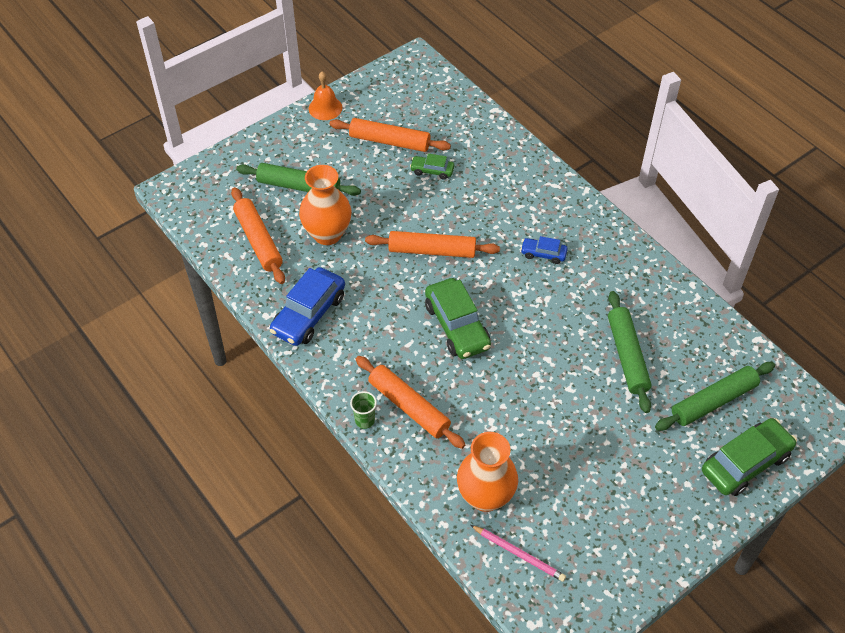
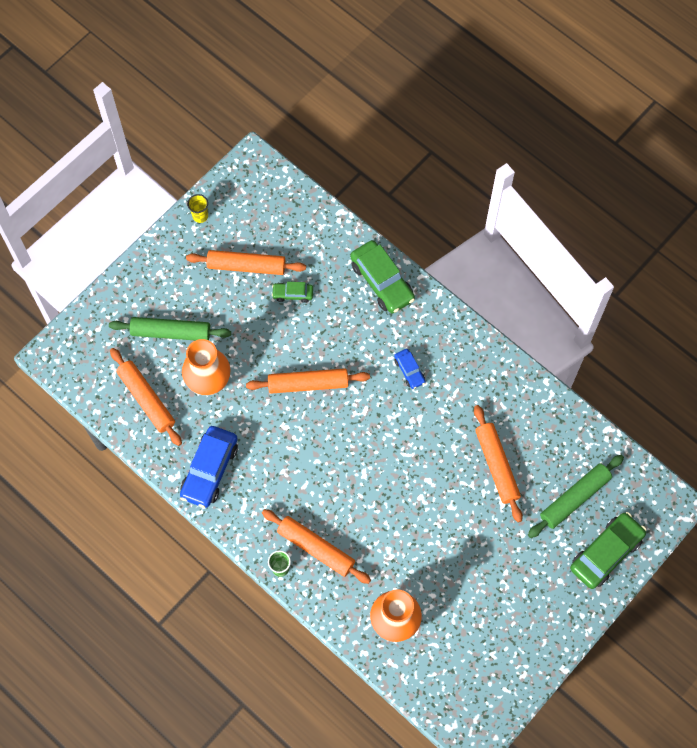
camera: 10 degrees left, 15 degrees up
orange bell [309,72,343,120] -> none
green car [425,278,491,359] -> green car moved to [350,240,415,314]
pink pencil [471,525,566,582] -> none
blue car [521,236,568,264] -> blue car turned 120 degrees counterclockwise [394,349,426,389]
green rolling pin [608,291,652,413] -> orange rolling pin [474,405,523,523]
none -> yellow cup [187,194,208,223]

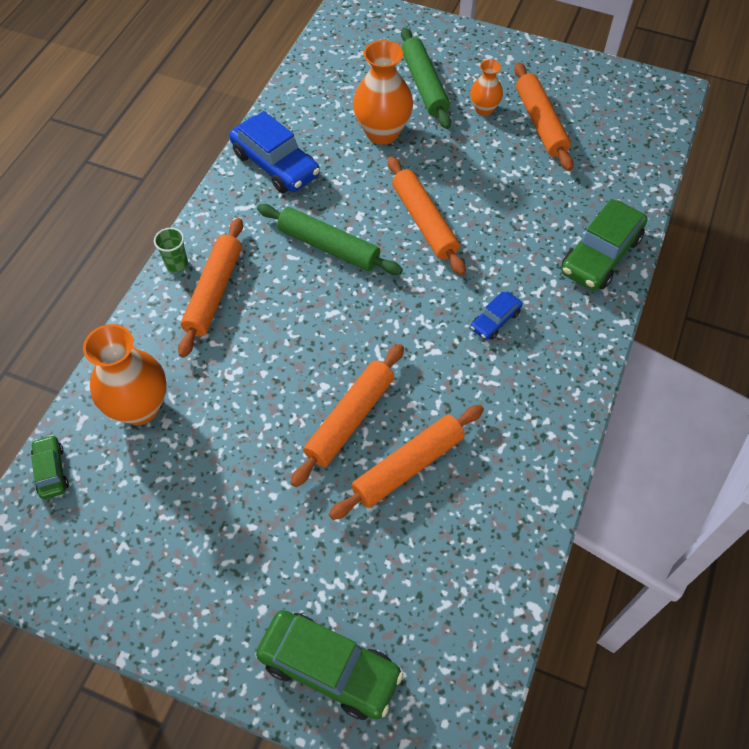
camera: 70 degrees right, 10 degrees down
orange rolling pin [110,348,182,446] -> orange rolling pin moved to [291,344,404,487]
blue car [180,426,238,508] -> blue car turned 135 degrees counterclockwise [229,111,320,193]
yellow cup [187,194,208,223] -> none
green car [272,282,313,303] -> green car moved to [31,435,69,499]
green rolling pin [528,455,624,538] -> green rolling pin moved to [257,204,403,275]
none -> orange vase [470,59,503,116]

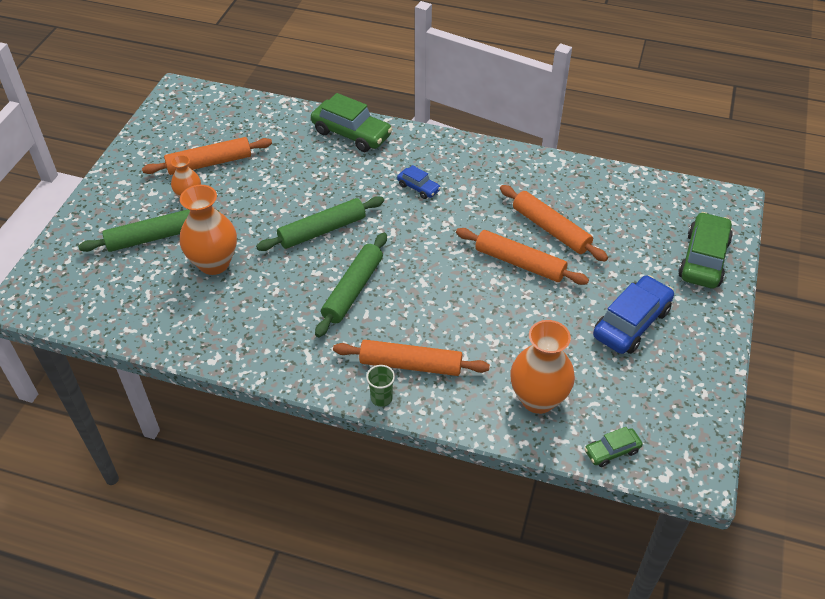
camera: 95 degrees left, 10 degrees down
blue car [229,111,320,193] -> blue car moved to [593,275,674,354]
orange rolling pin [388,157,466,276] -> green rolling pin [256,196,384,251]

